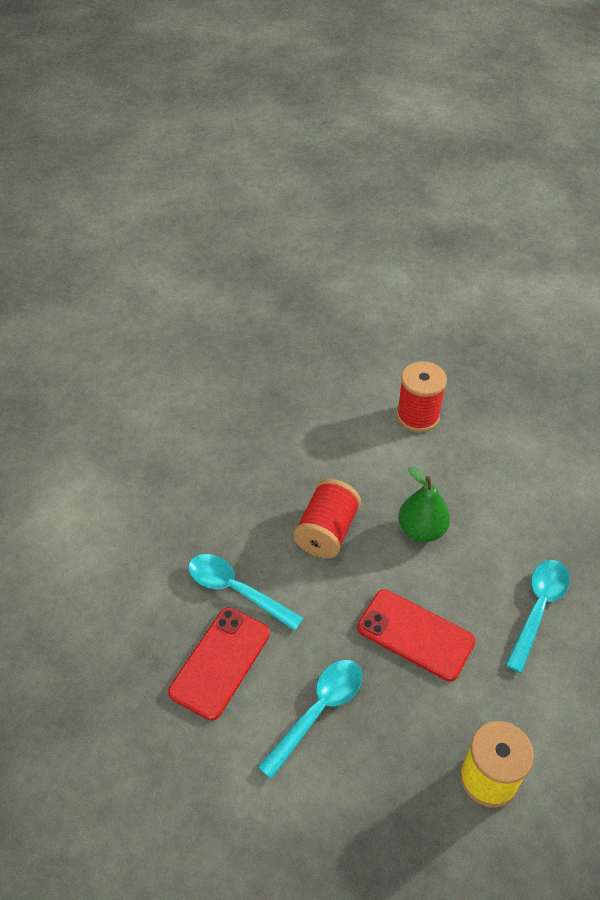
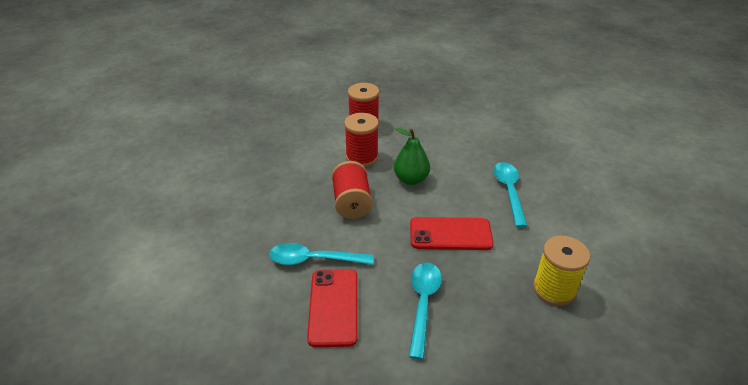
camera: 30 degrees left, 10 degrees down
none -> red spool [344,113,379,167]

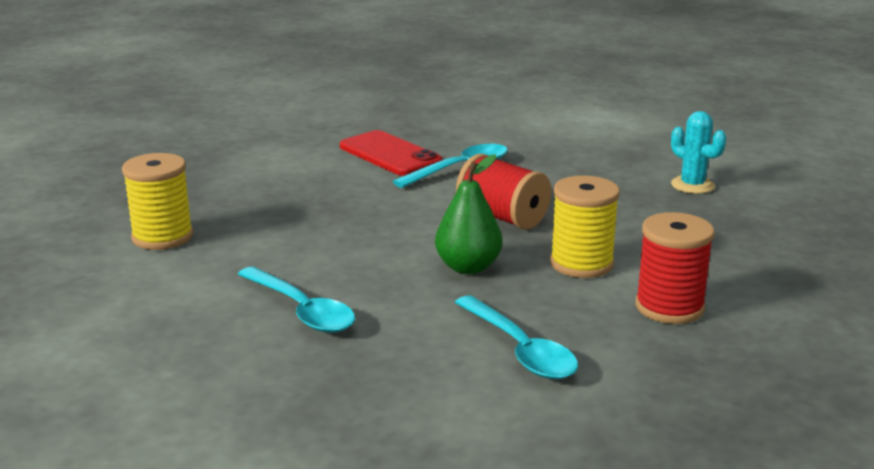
camera: 140 degrees right, 15 degrees down
red spool [344,113,379,167] -> yellow spool [550,176,620,278]
turquoise spoon [408,263,442,360] -> turquoise spoon moved to [454,295,578,380]
red phone [410,217,494,250] -> none
none -> turquoise cactus [671,111,726,194]

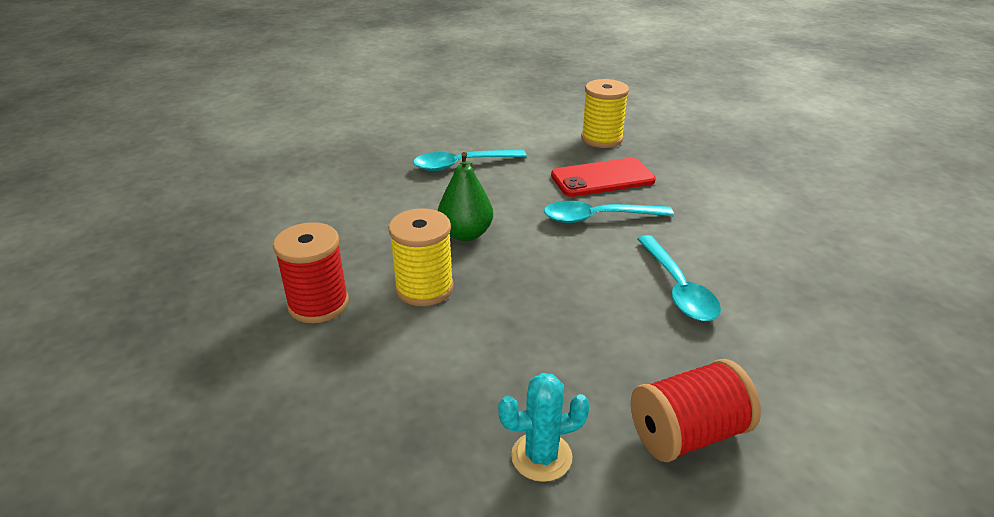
camera: 115 degrees right, 10 degrees up
red phone [340,130,442,176] -> red phone moved to [551,158,656,197]
turquoise spoon [454,295,578,380] -> turquoise spoon moved to [544,201,674,223]
red spool [456,154,551,230] -> red spool moved to [631,359,761,462]

